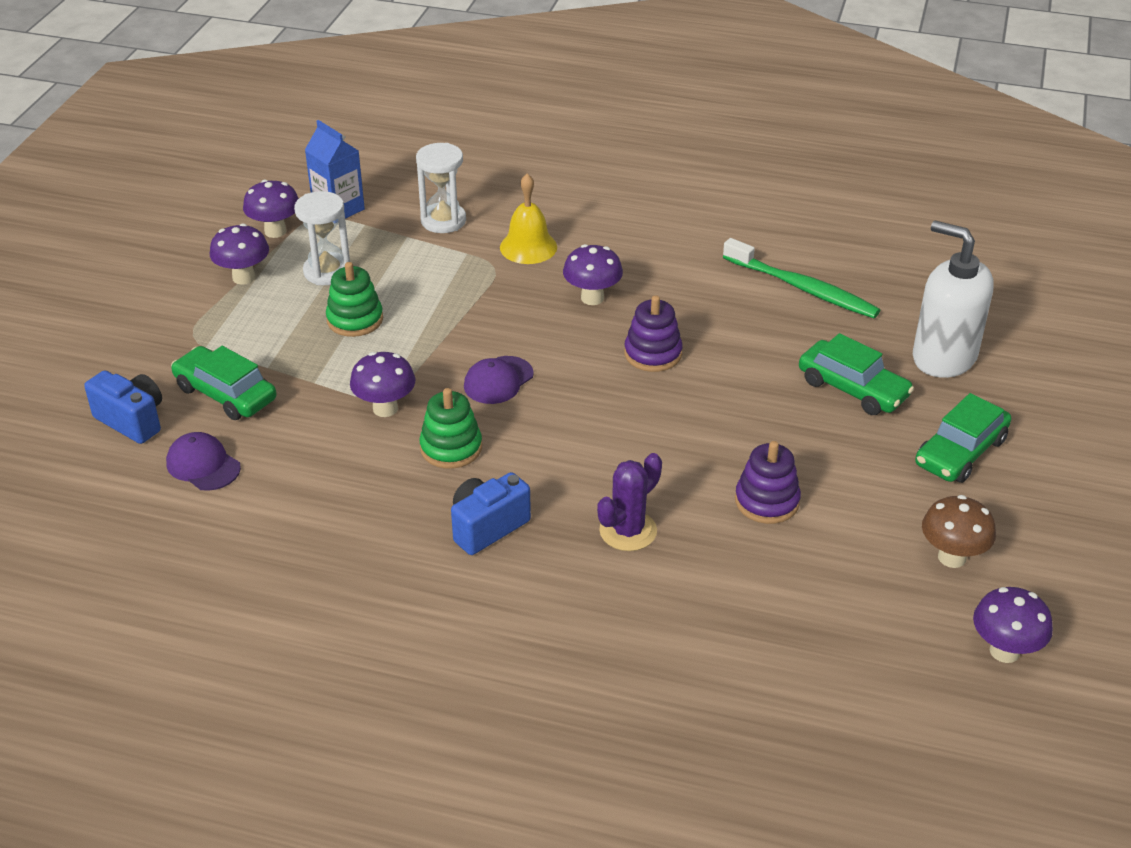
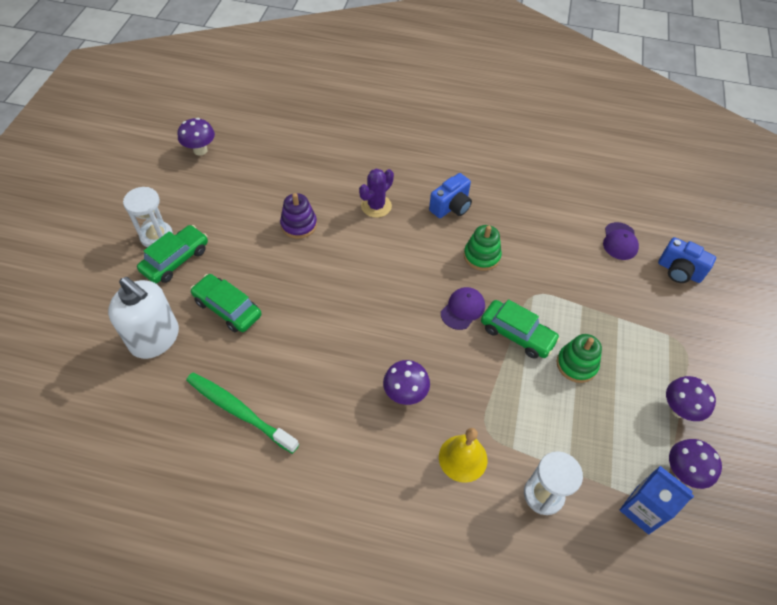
camera: 175 degrees right, 15 degrees up
purple cap [166,432,241,491] -> purple cap turned 60 degrees clockwise [603,222,639,260]
green car [171,346,277,420] -> green car moved to [481,299,560,359]
white hourglass [294,191,350,285] -> white hourglass moved to [123,187,173,247]
purple mushroom [350,352,415,417] -> none
purple stacking toy [624,295,683,372] -> none
brown mushroom [922,495,996,568] -> none

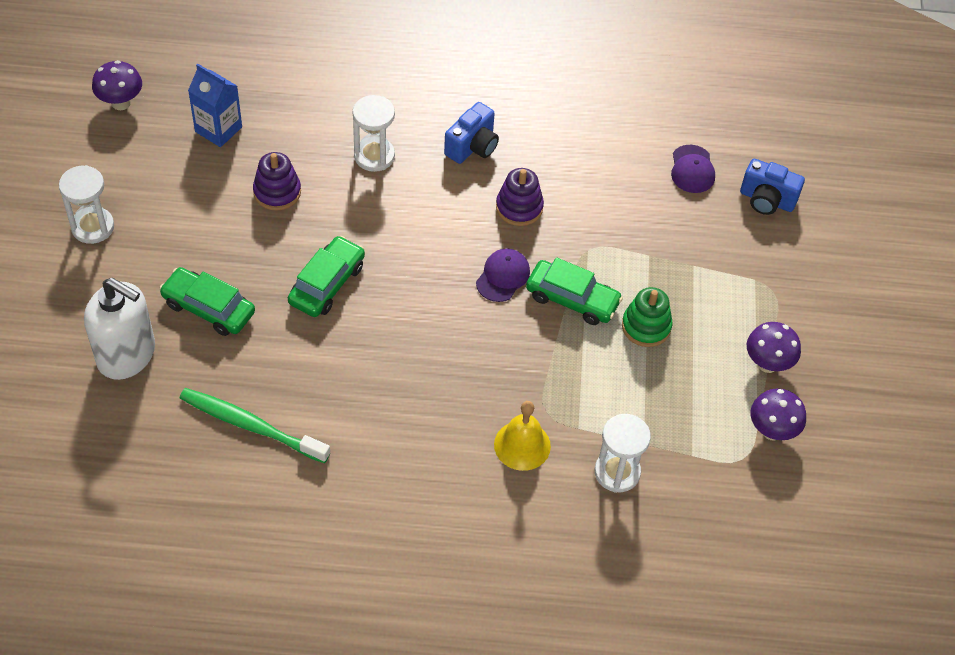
camera: 10 degrees left, 0 degrees up
green car [137,225,208,284] -> green car moved to [288,236,365,317]
purple cactus [359,168,394,218] -> white hourglass [352,95,395,172]
purple mushroom [383,360,430,405] -> none
green stacking toy [464,225,502,271] -> purple stacking toy [496,168,544,226]
blue carton [620,466,694,534] -> blue carton moved to [188,64,242,147]

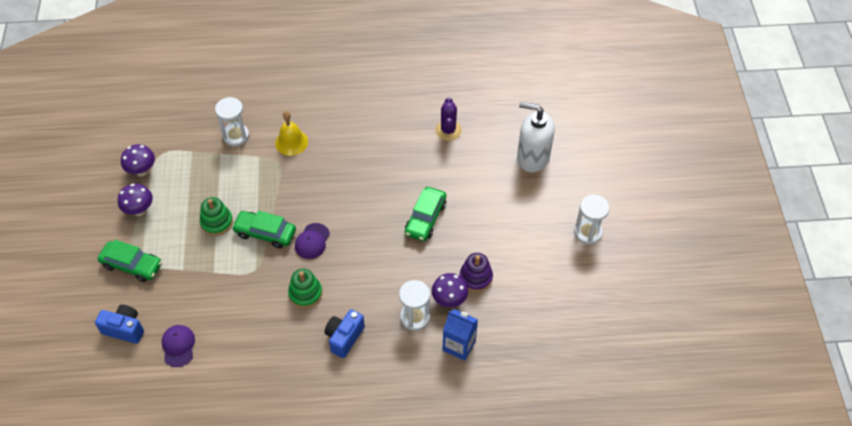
camera: 175 degrees right, 0 degrees up
purple mushroom [92,60,142,110] -> purple mushroom moved to [432,273,468,307]
green car [159,267,255,336] -> green car moved to [97,239,162,282]
green toothbrush [180,388,330,463] -> purple cactus [435,97,462,141]
blue carton [188,64,242,147] -> blue carton moved to [443,309,478,361]
purple stacking toy [496,168,544,226] -> green stacking toy [288,269,322,308]

